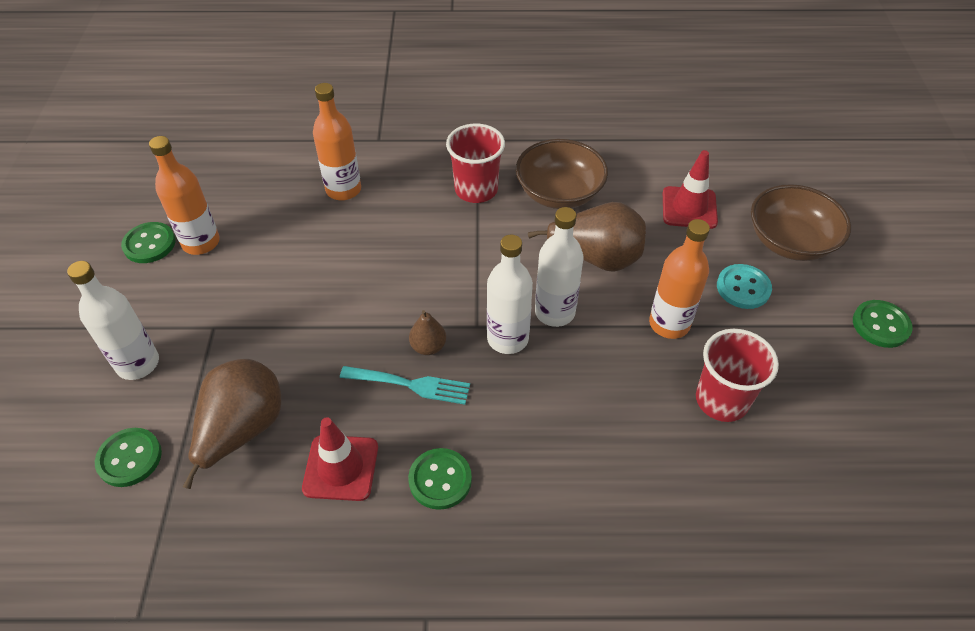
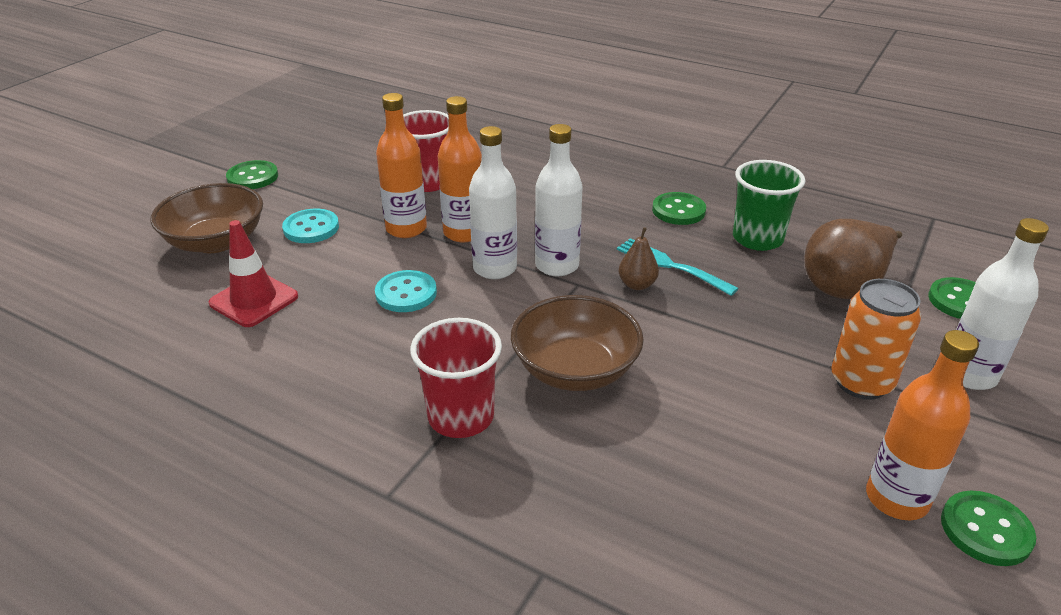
camera: 150 degrees left, 15 degrees down
red traffic cone [302,417,378,501] -> green cup [733,160,805,251]
orange bottle [313,83,361,200] -> orange bottle moved to [438,96,482,243]
brown bowl [516,139,608,209] -> brown bowl moved to [511,295,644,391]
brown pear [528,202,646,272] -> turquoise button [375,270,437,312]
none -> orange can [832,279,921,400]

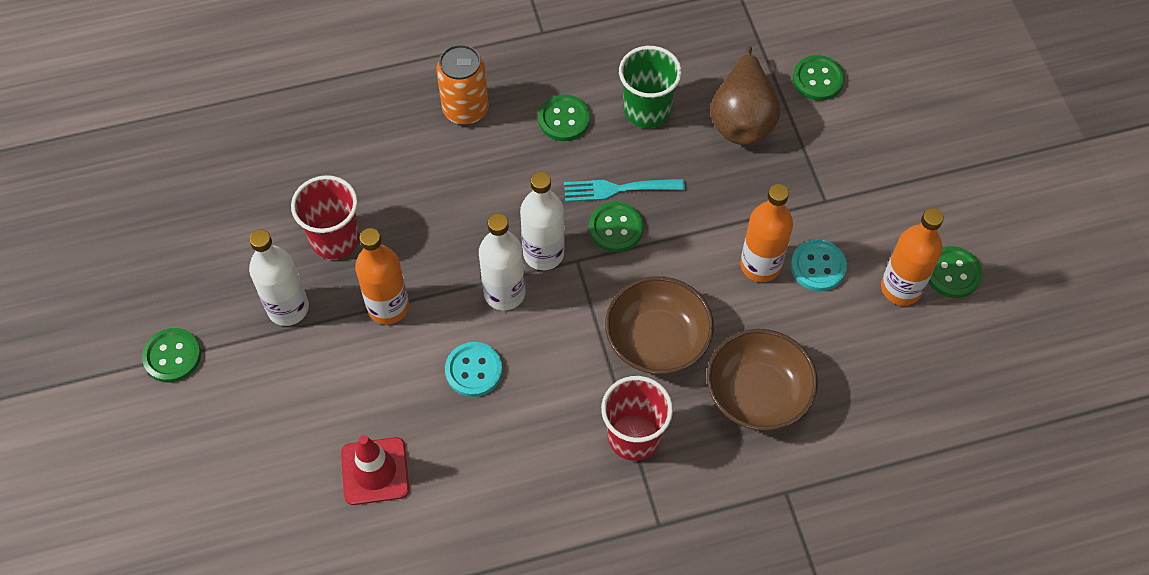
camera: 45 degrees left, 25 degrees up
brown bowl [151,183,263,253] -> brown bowl moved to [707,329,818,431]
turquoise button [282,209,339,243] -> turquoise button moved to [791,240,847,291]
orange bottle [438,96,482,243] -> orange bottle moved to [740,184,793,282]
brown pear [618,227,659,290] -> green button [589,202,643,252]
orange can [832,279,921,400] -> orange can moved to [436,44,489,125]
white bottle [956,218,1049,390] -> white bottle moved to [249,229,309,326]

